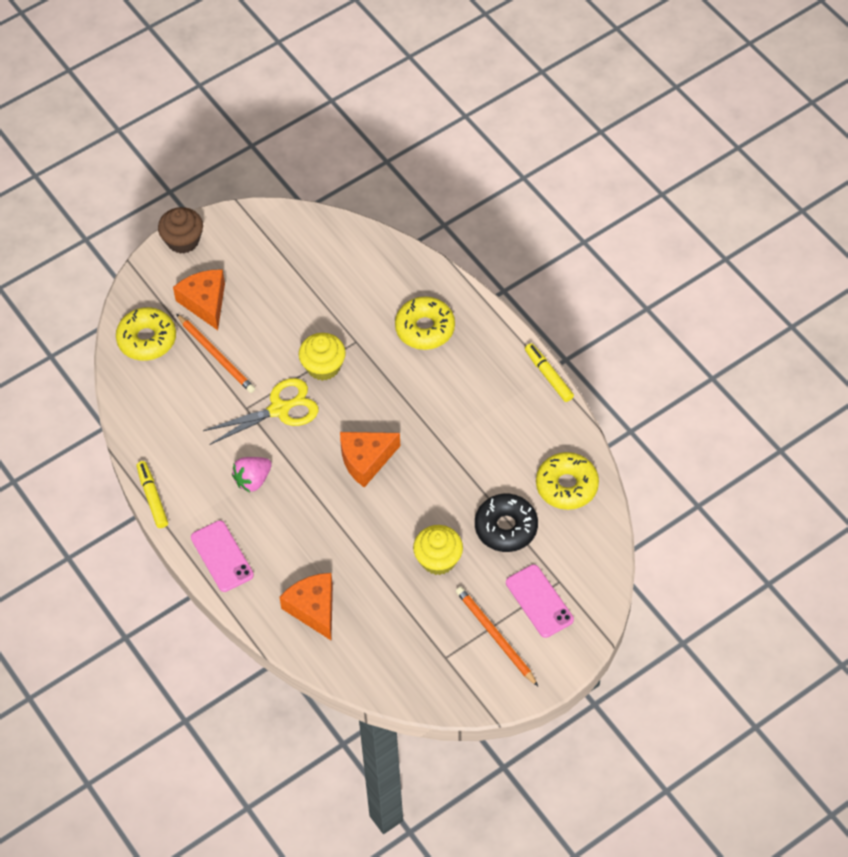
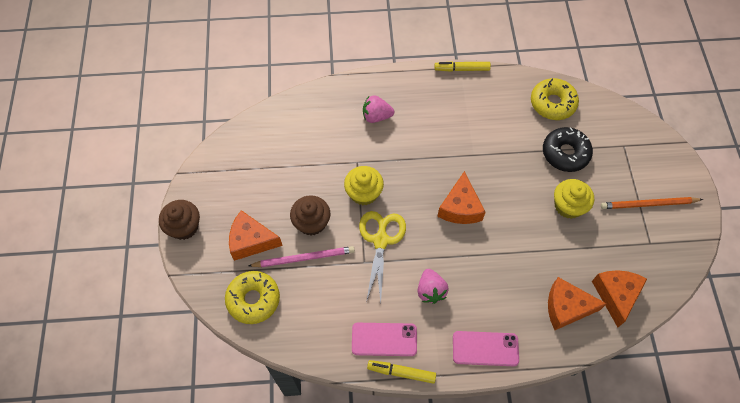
camera: 60 degrees left, 5 degrees up
orange pencil [176,314,255,393] -> pink pencil [248,246,355,267]
yellow donut [395,296,455,350] -> pink strawberry [363,95,394,123]
pink phone [506,564,574,638] -> pink phone moved to [352,323,417,356]
none -> brown cupcake [290,196,330,236]
none -> orange cheese [592,270,647,327]

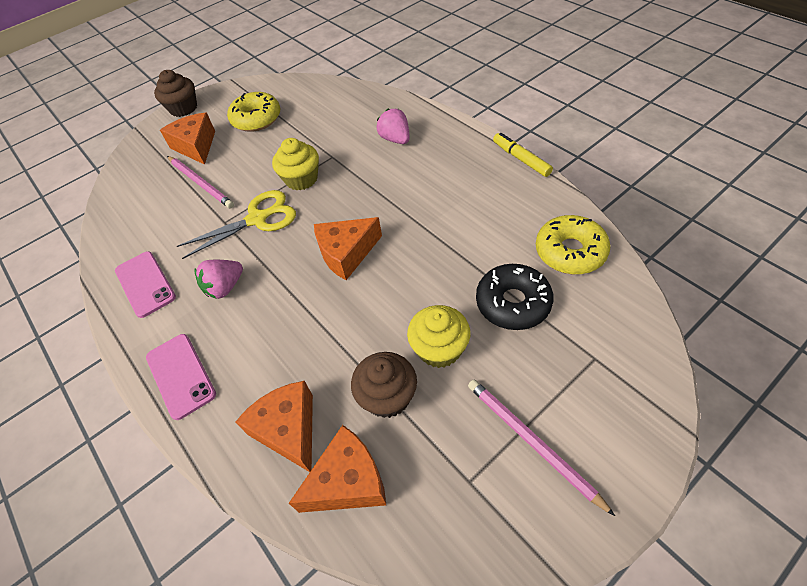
camera: 60 degrees right, 10 degrees down
yellow donut [225,271,280,324] -> yellow donut moved to [227,92,280,132]
brown cupcake [290,196,330,236] -> brown cupcake moved to [351,352,417,418]
yellow marker [367,360,436,384] -> none
orange pencil [601,197,703,209] -> pink pencil [468,380,615,516]

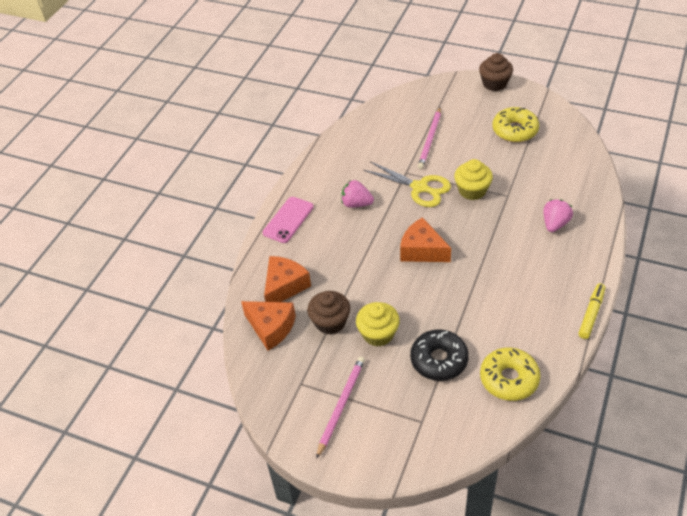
camera: 60 degrees right, 5 degrees down
pink phone [115,251,176,318] -> none
orange cheese [160,113,215,165] -> none

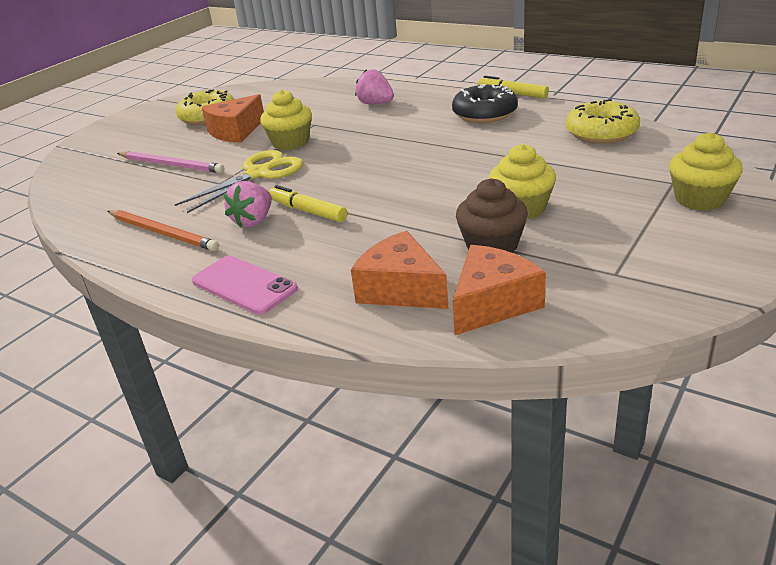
camera: 80 degrees left, 15 degrees down
pink pencil [316,357,365,459] -> none
orange cheese [400,217,451,262] -> orange cheese moved to [202,94,264,143]
black donut [410,329,469,381] -> black donut moved to [452,84,518,123]
brown cupcake [479,53,513,91] -> none
none -> orange pencil [108,210,219,251]
none -> yellow marker [269,185,347,222]
none -> yellow cupcake [669,132,743,210]

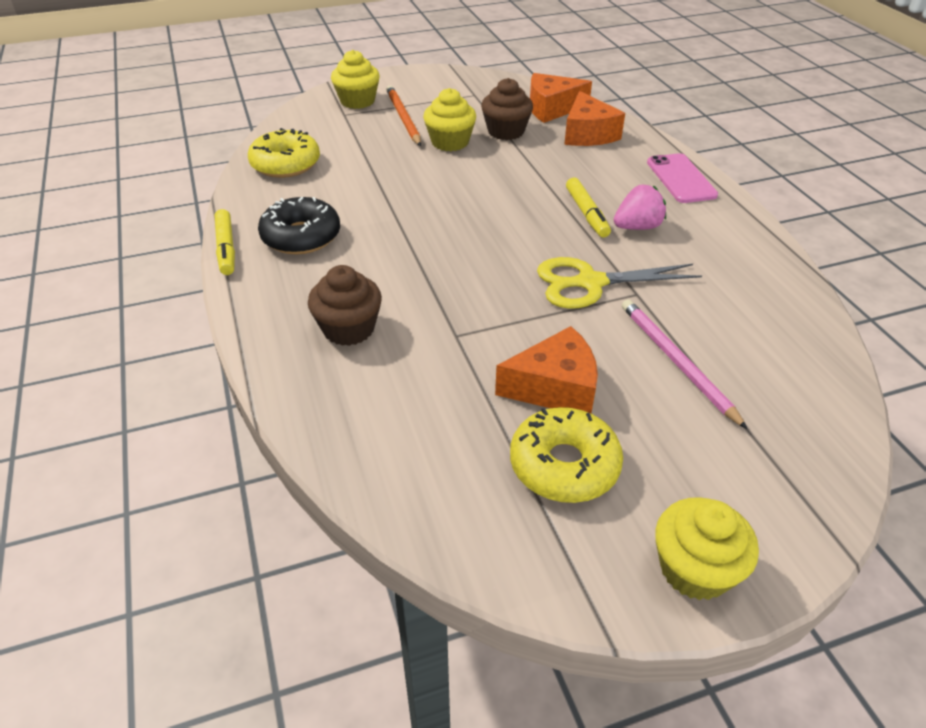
camera: 145 degrees left, 10 degrees up
orange pencil [108,210,219,251] -> orange pencil moved to [386,85,421,146]
yellow cupcake [260,90,312,150] -> yellow cupcake moved to [655,497,759,600]
pink strawberry [355,69,394,104] -> brown cupcake [308,265,382,346]

